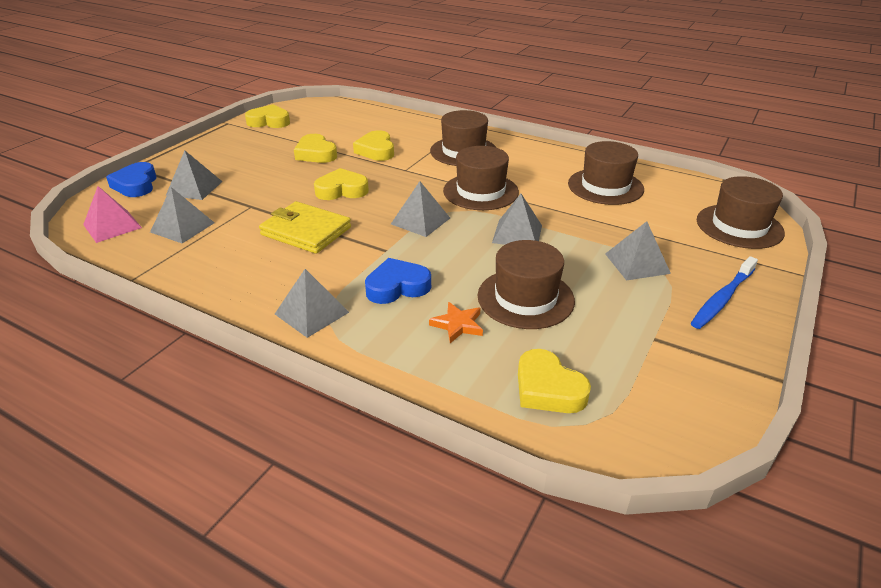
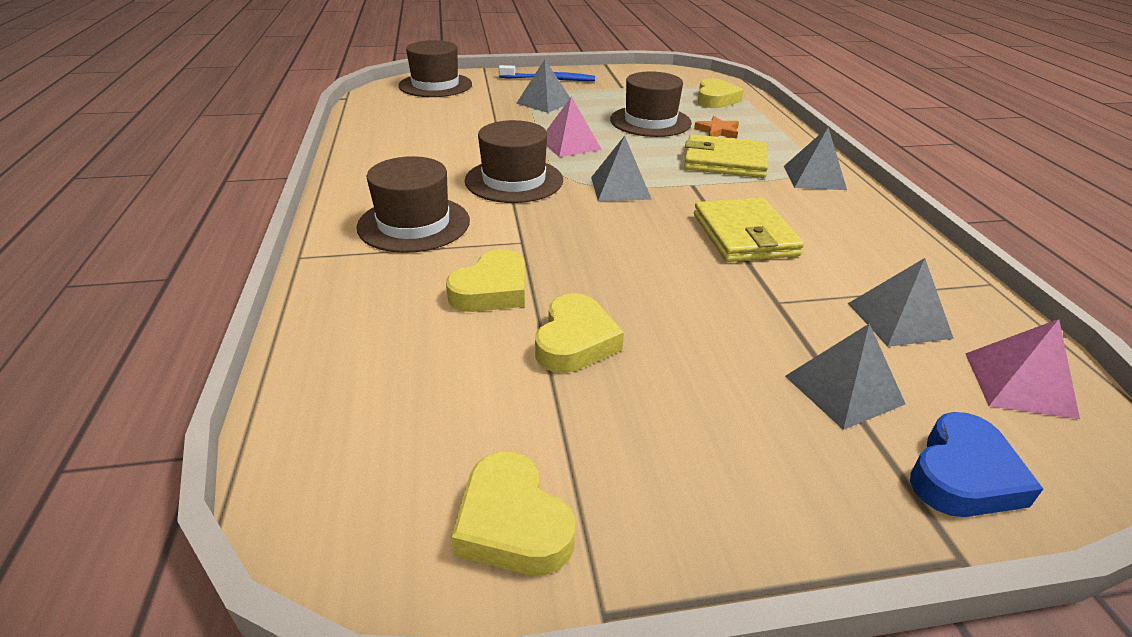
camera: 130 degrees left, 0 degrees up
yellow heart [314,168,369,200] -> none
blue heart [365,258,431,304] -> yellow wallet [684,134,768,178]
grey pyramid [492,194,542,245] -> pink pyramid [546,97,602,157]
brown hat [568,141,644,205] -> none

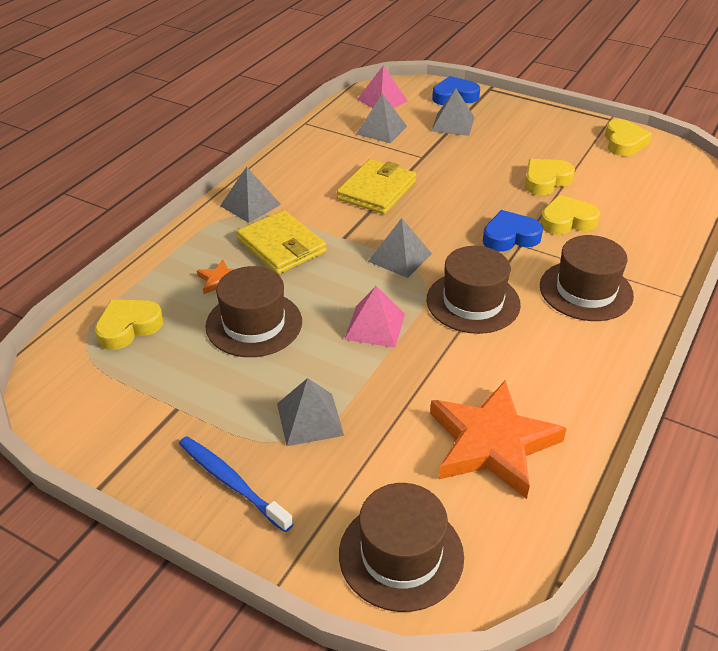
camera: 140 degrees left, 5 degrees up
none -> orange star [430,380,567,499]
none -> blue heart [483,210,543,252]

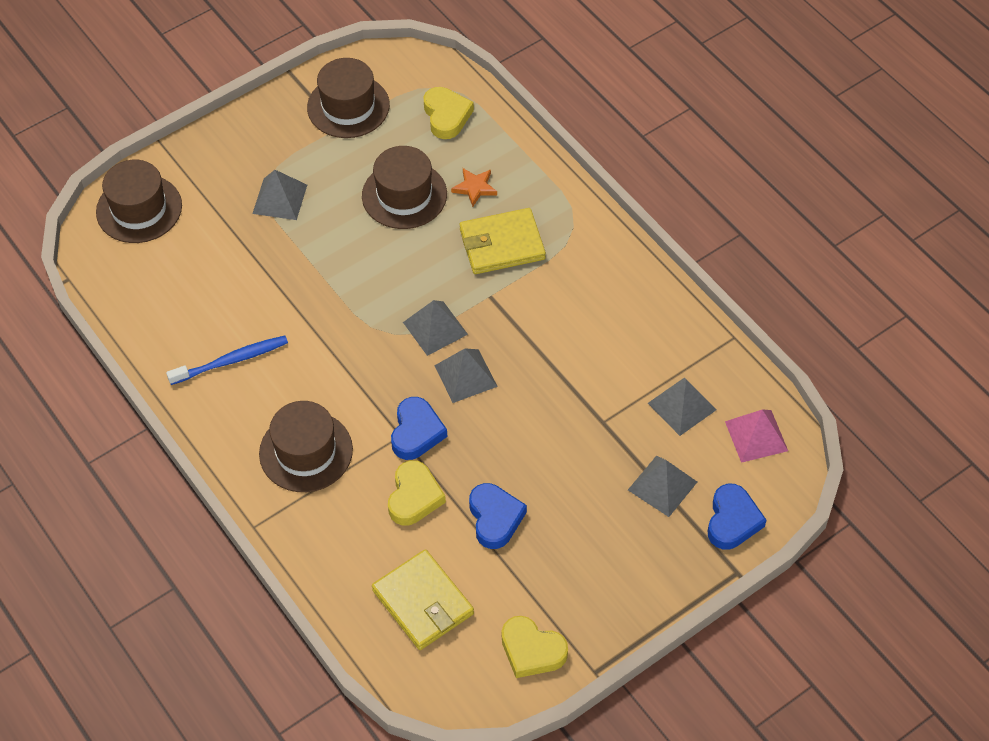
camera: 115 degrees right, 15 degrees up
blue toothbrush [179,436,293,532] -> blue toothbrush moved to [166,335,288,385]
grey pyramid [220,167,281,223] -> grey pyramid moved to [434,349,498,403]
yellow wallet [337,159,416,214] -> yellow wallet moved to [372,549,474,650]
pink pyramid [344,286,405,348] -> none
brown hat [426,246,521,334] -> brown hat moved to [307,58,390,138]
orange star [430,380,567,499] -> none
yellow heart [525,159,575,195] -> blue heart [469,483,527,549]

